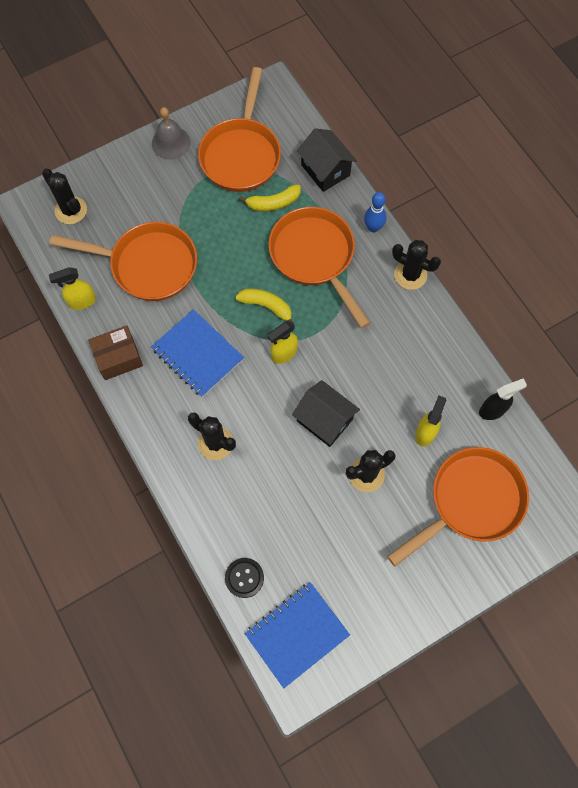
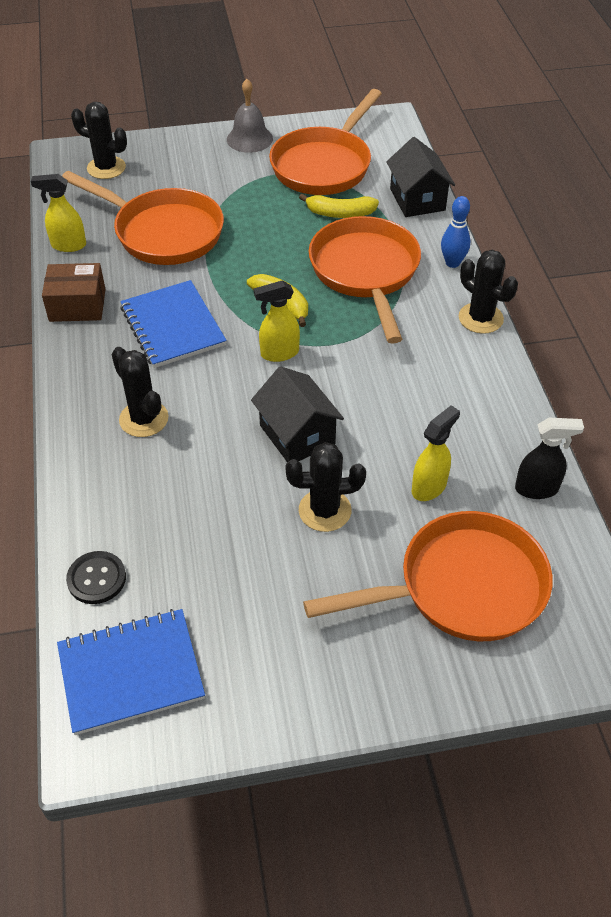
camera: 20 degrees right, 20 degrees down
black cactus [42,168,87,224] -> black cactus turned 45 degrees counterclockwise [71,102,127,179]

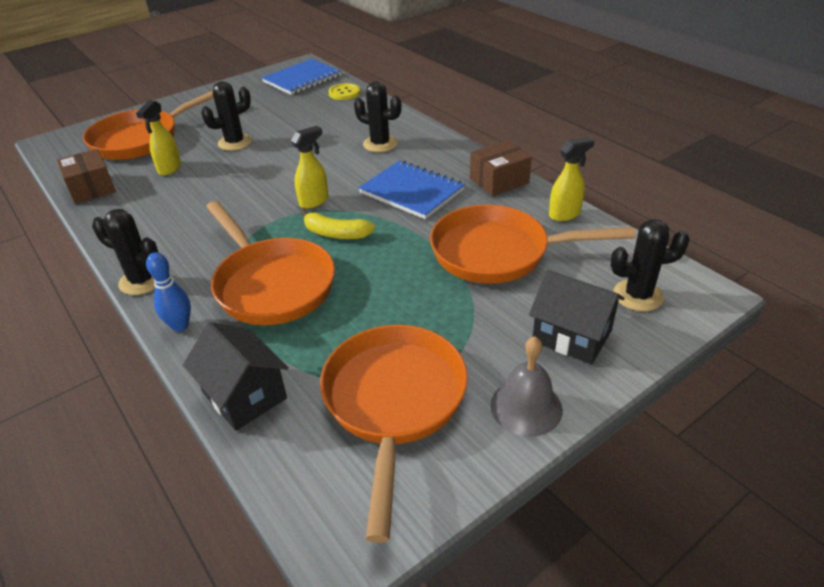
camera: 155 degrees right, 10 degrees down
black button [66,551,126,604] -> yellow button [328,83,360,100]
black house [251,366,344,463] -> black house moved to [529,270,625,364]
yellow banana [299,194,379,218] -> none
black spray bottle [515,418,584,499] -> brown box [57,149,116,204]

